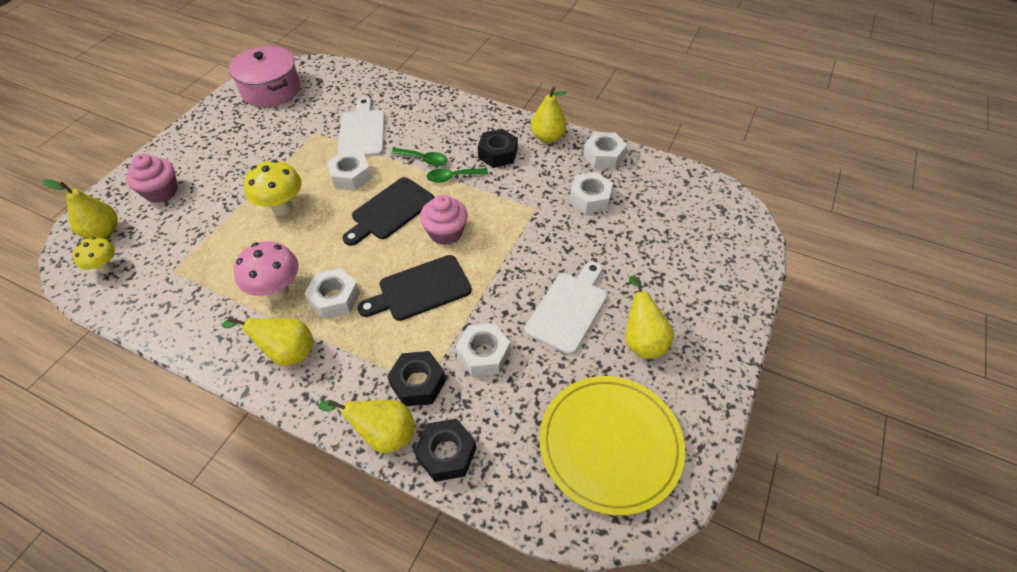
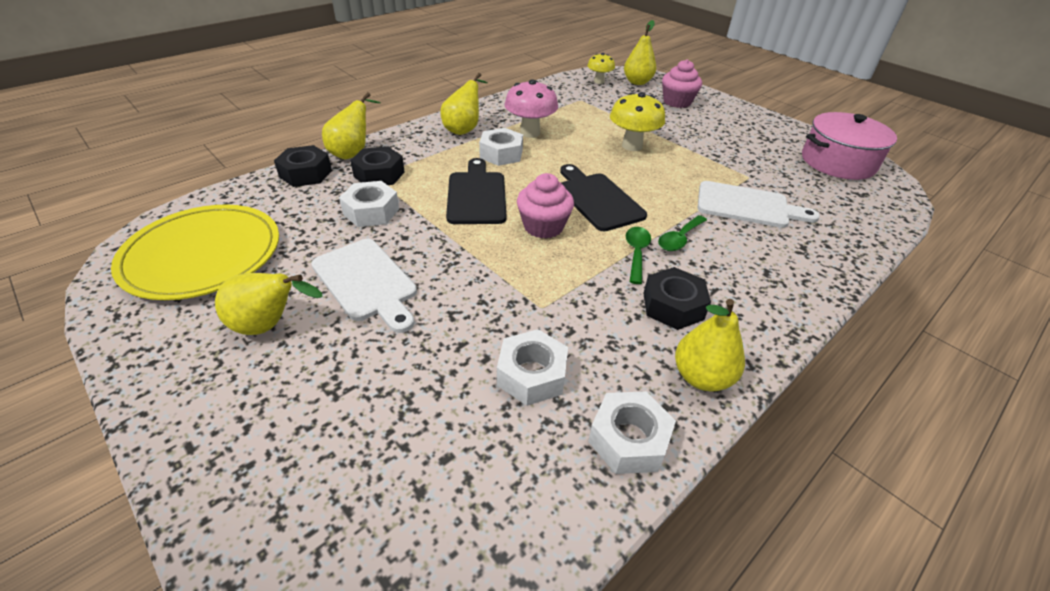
camera: 110 degrees right, 10 degrees down
white nut [327,151,372,191] -> none

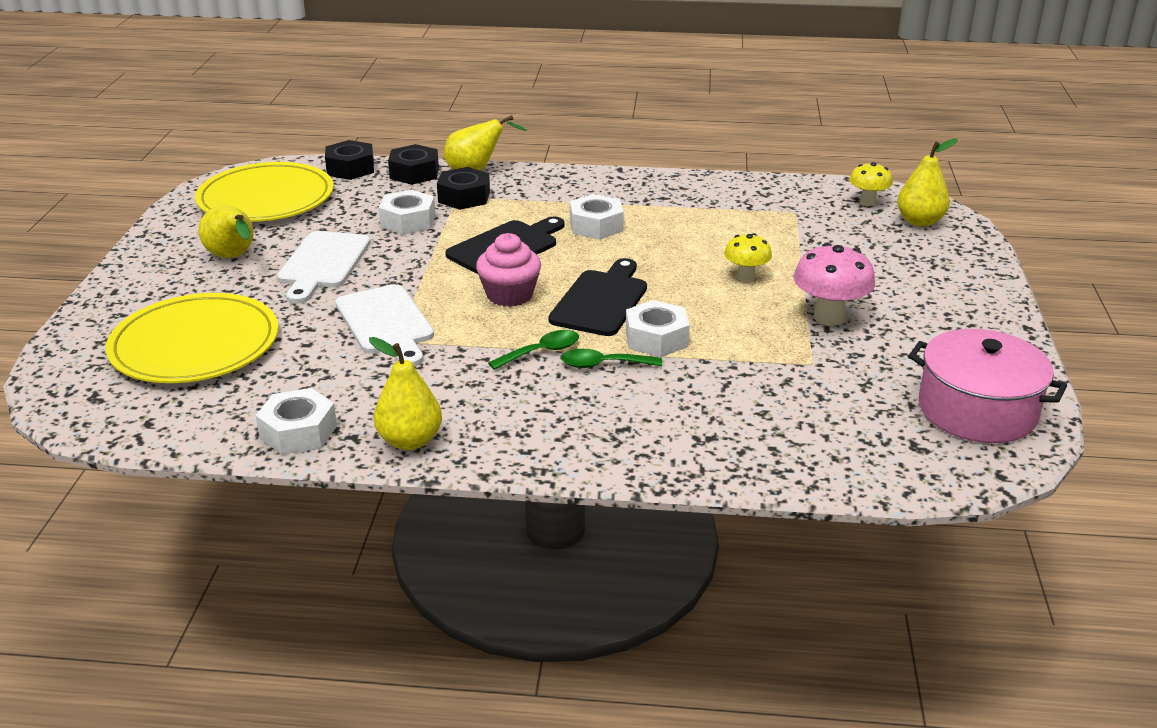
camera: 50 degrees right, 10 degrees down
yellow pear [440,73,488,135] -> none
white nut [497,329,568,406] -> white nut moved to [626,300,689,357]
pink mushroom [505,79,558,138] -> pink mushroom moved to [793,243,875,326]
yellow mushroom [610,92,665,151] -> yellow mushroom [724,233,772,282], size x0.63
black nut [643,267,711,330] -> black nut moved to [325,140,374,180]
pink cupcake [662,59,702,108] -> none
white cutting board [697,181,820,228] -> white cutting board moved to [335,284,434,366]
none -> yellow plate [106,293,279,383]

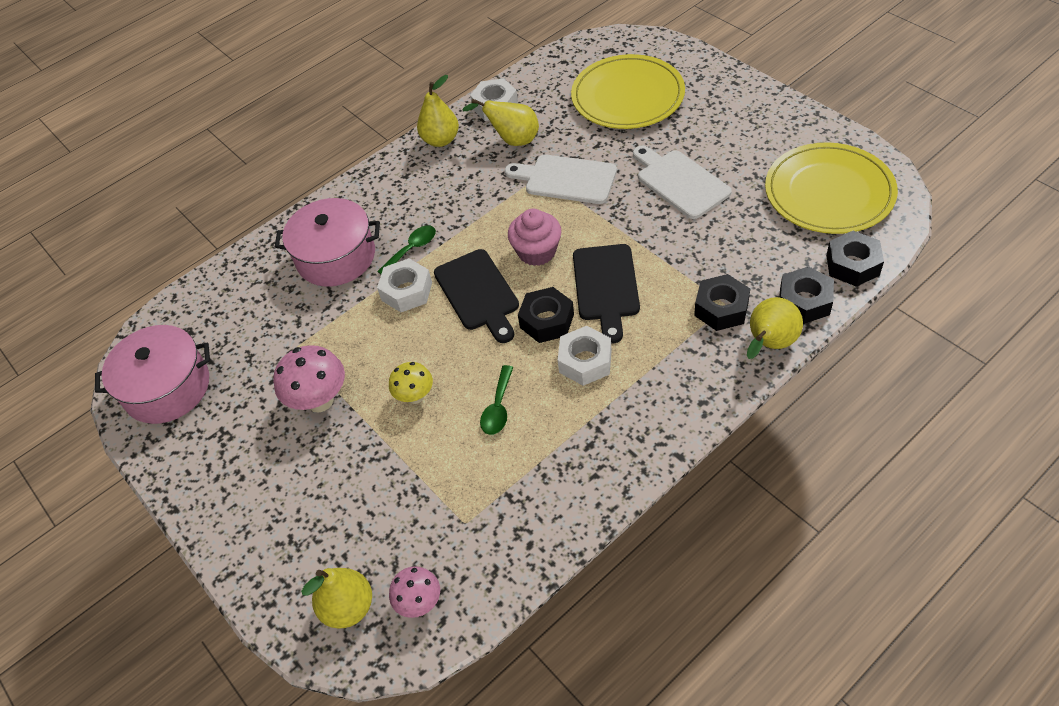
camera: 140 degrees right, 20 degrees up
yellow pear [198,205,254,258] -> yellow pear moved to [462,99,539,146]
white nut [379,190,435,235] -> none
green spoon [488,330,579,370] -> green spoon moved to [480,365,513,435]
yellow mushroom [849,162,893,206] -> pink mushroom [389,566,440,618]
none -> pink pot [275,198,380,287]
none -> black nut [518,287,574,343]

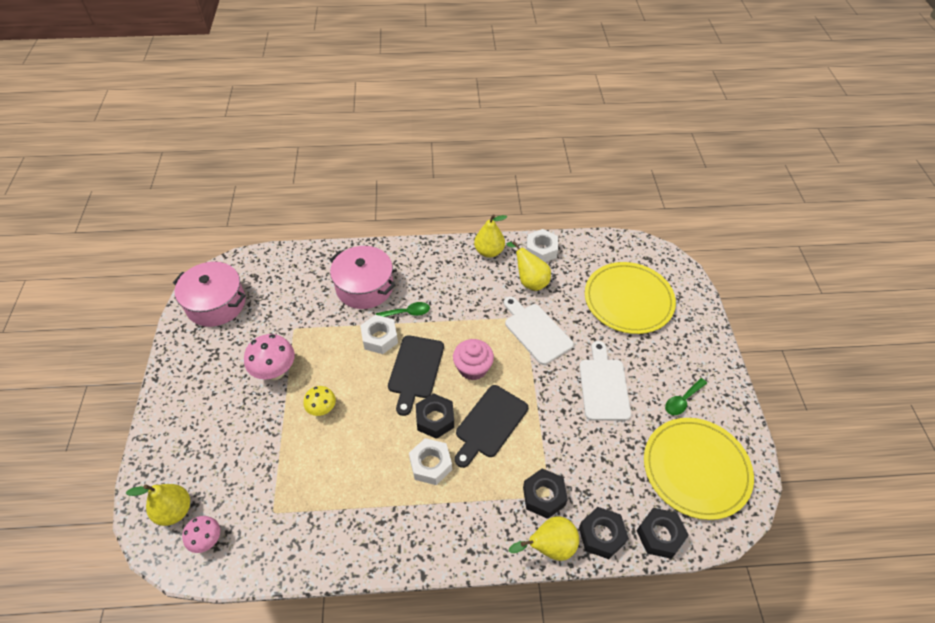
camera: 30 degrees right, 0 degrees up
green spoon [480,365,513,435] -> green spoon moved to [665,378,707,415]

